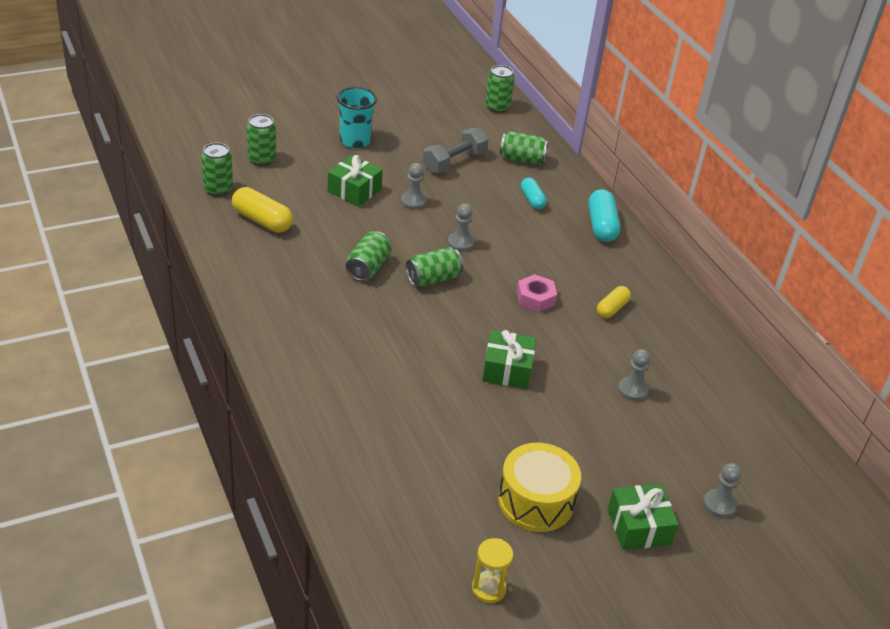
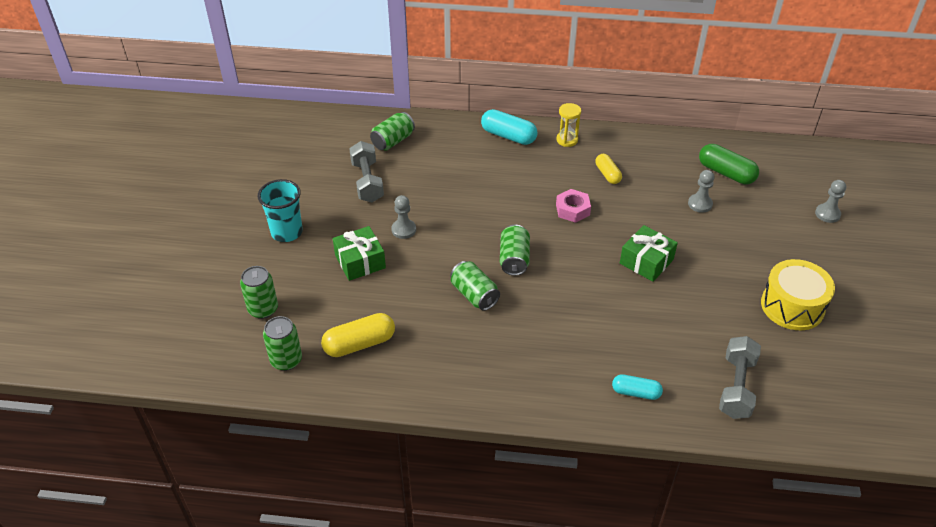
camera: 55 degrees left, 5 degrees up
grey pawn [448,204,474,252] -> none
yellow hourglass [472,538,513,603] -> yellow hourglass moved to [556,103,581,147]
green can [485,65,515,113] -> none
turquoise capsule [521,178,547,210] -> turquoise capsule moved to [612,374,663,400]
green gift [608,484,679,550] -> none
none -> green capsule [699,144,759,184]
none -> grey dumbbell [719,336,761,419]

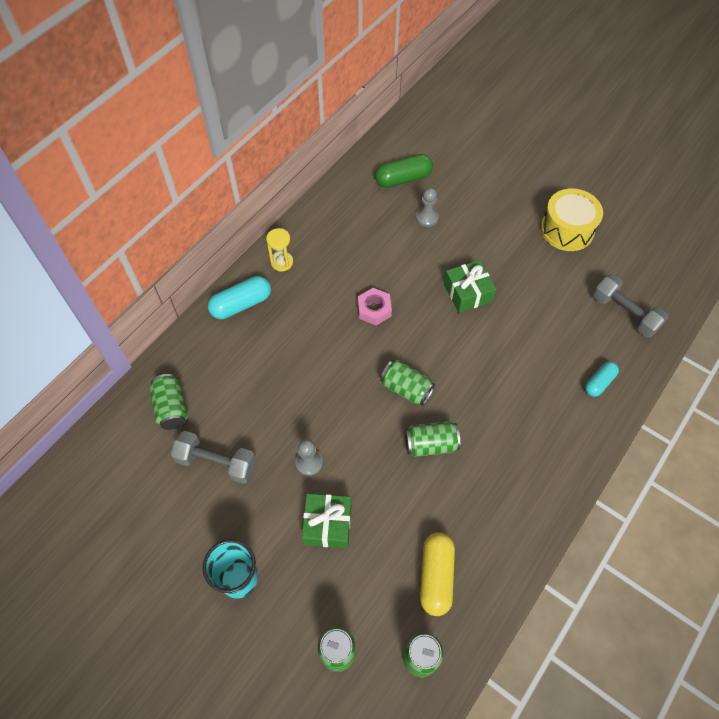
camera: 60 degrees left, 15 degrees up
yellow capsule [595,154,622,184] -> none
grey pawn [815,180,846,223] -> none

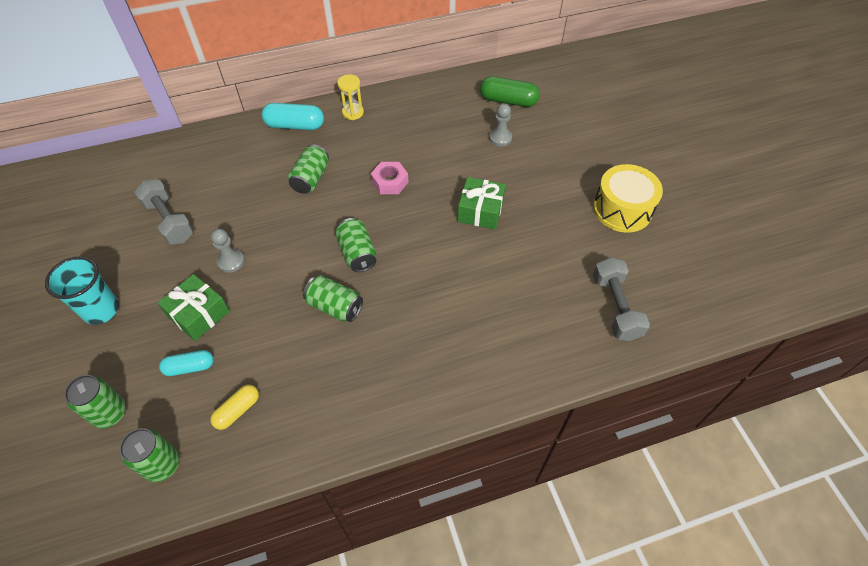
camera: 35 degrees right, 5 degrees down
green can [150,374,188,430] -> green can moved to [288,145,329,194]
yellow capsule [420,532,455,616] -> yellow capsule [210,385,259,430], size x0.63
turquoise capsule [585,361,619,397] -> turquoise capsule moved to [159,350,214,376]

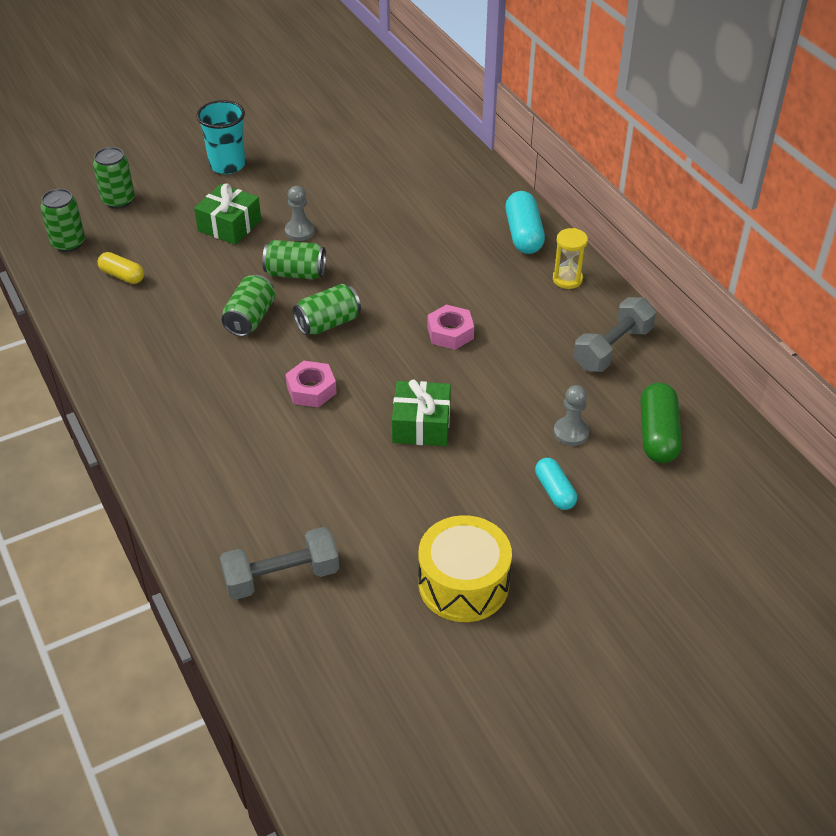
camera: 80 degrees right, 10 degrees down
grey dumbbell [134,180,194,245] -> grey dumbbell moved to [574,297,656,372]
turquoise capsule [159,350,214,376] -> turquoise capsule moved to [535,458,577,510]
green can [288,145,329,194] -> green can moved to [263,240,326,279]
none -> pink nut [285,361,337,408]

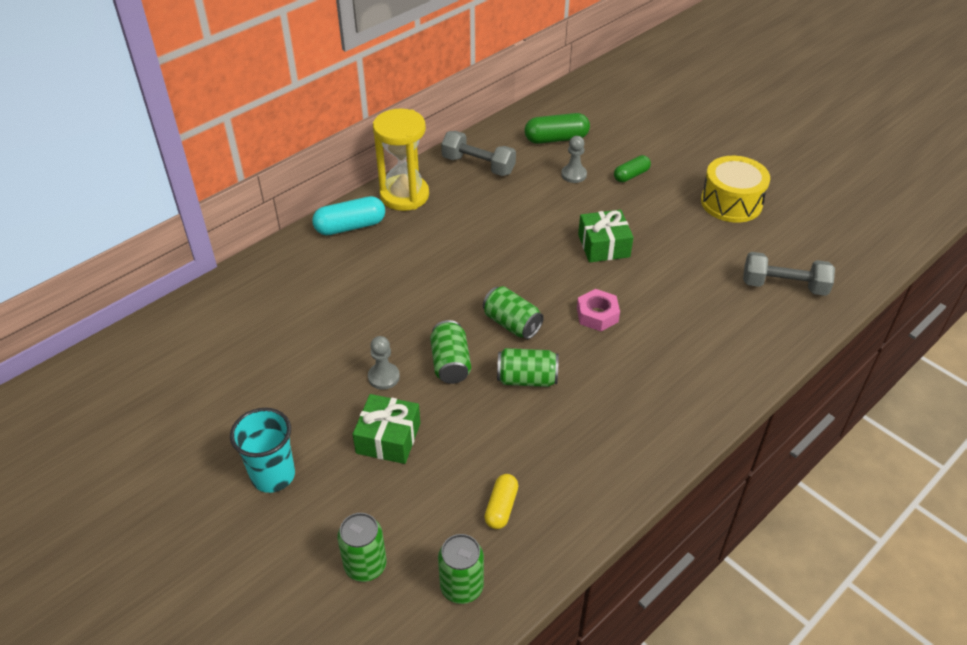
camera: 105 degrees left, 0 degrees up
grey dumbbell [220,527,339,600] -> grey dumbbell turned 45 degrees counterclockwise [743,252,835,296]
pink nut [427,305,474,350] -> none
turquoise capsule [535,458,577,510] -> green capsule [614,155,651,182]
yellow hourglass [553,228,588,289] -> yellow hourglass [373,109,429,211], size x1.95

